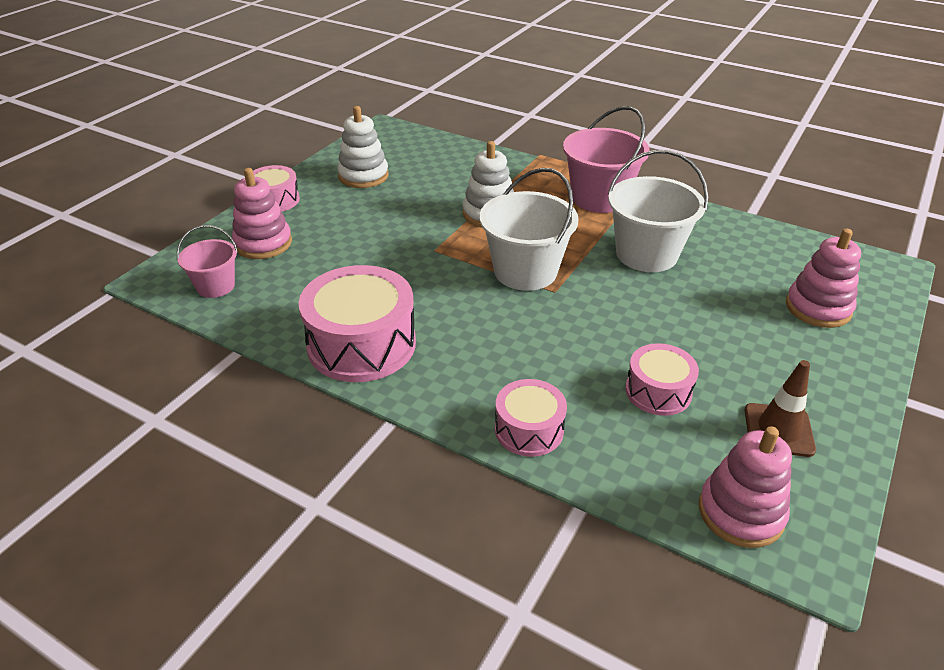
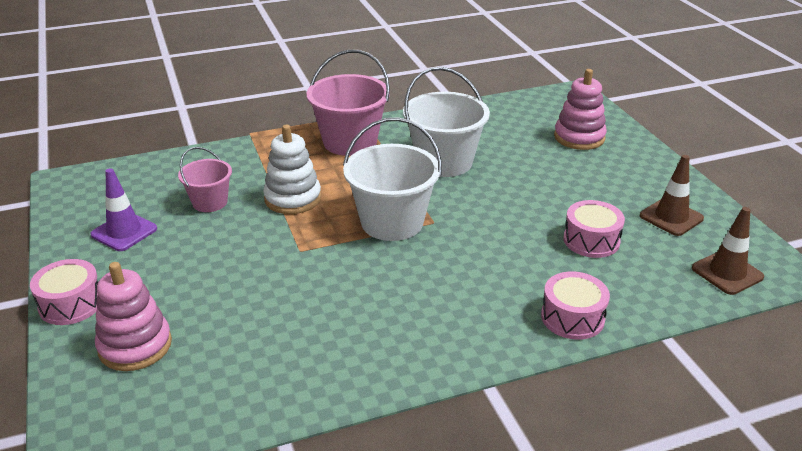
camera: 50 degrees left, 5 degrees down
pink bucket [177,225,238,298] -> pink bucket moved to [178,147,232,212]
pink drum [299,265,416,382] -> none
white stacking toy [337,106,389,188] -> purple traffic cone [90,168,157,251]
pink stacking toy [699,426,792,548] -> brown traffic cone [692,207,764,295]

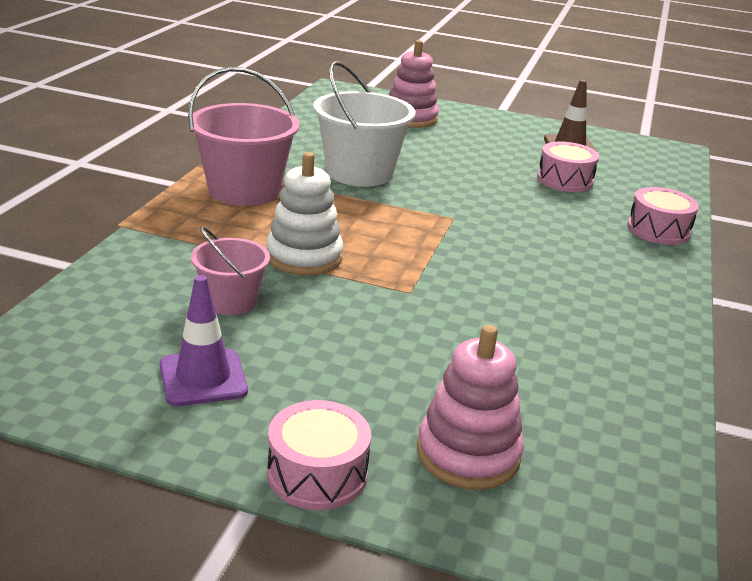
camera: 55 degrees left, 5 degrees down
white bucket [343,117,442,241] -> none
brown traffic cone [692,207,764,295] -> none

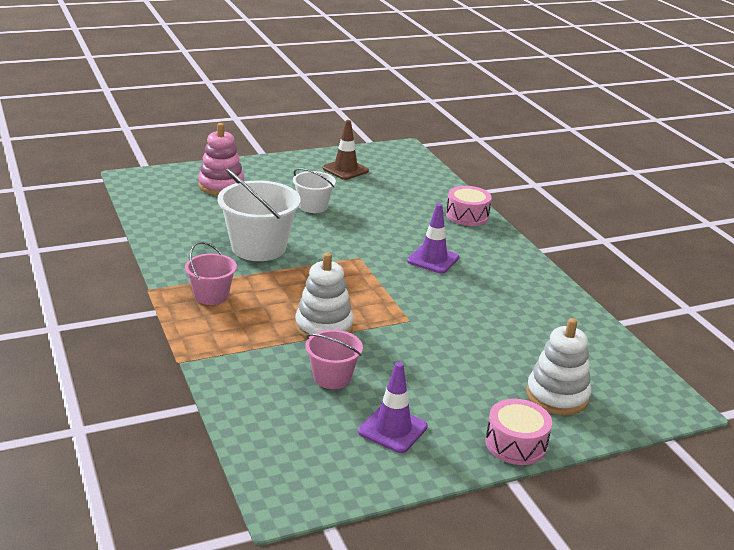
camera: 40 degrees left, 0 degrees up
pink bucket [188,67,299,206] -> pink bucket [185,242,237,305], size x0.57
pink stacking toy [417,325,524,490] -> white stacking toy [526,318,591,415]
pink drum [537,141,599,192] -> none
none -> white bucket [293,168,336,213]
none -> purple traffic cone [407,203,459,273]

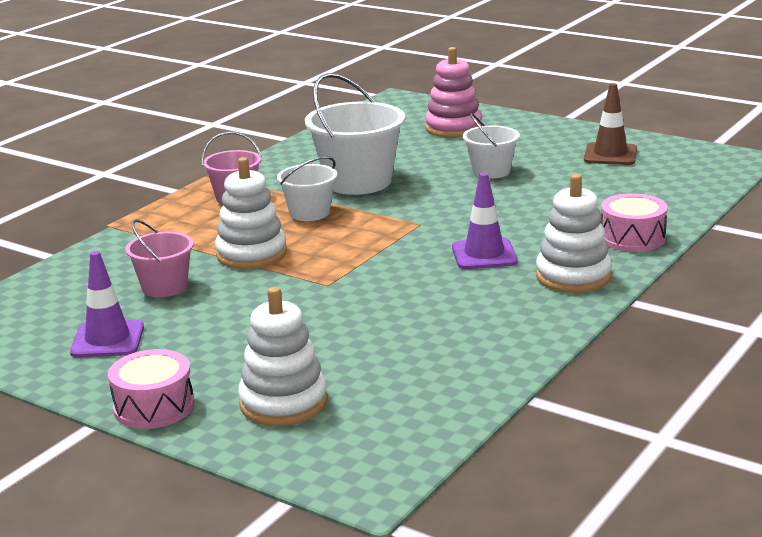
camera: 60 degrees right, 5 degrees down
none -> white bucket [277,157,337,221]
none -> white stacking toy [536,174,612,293]

